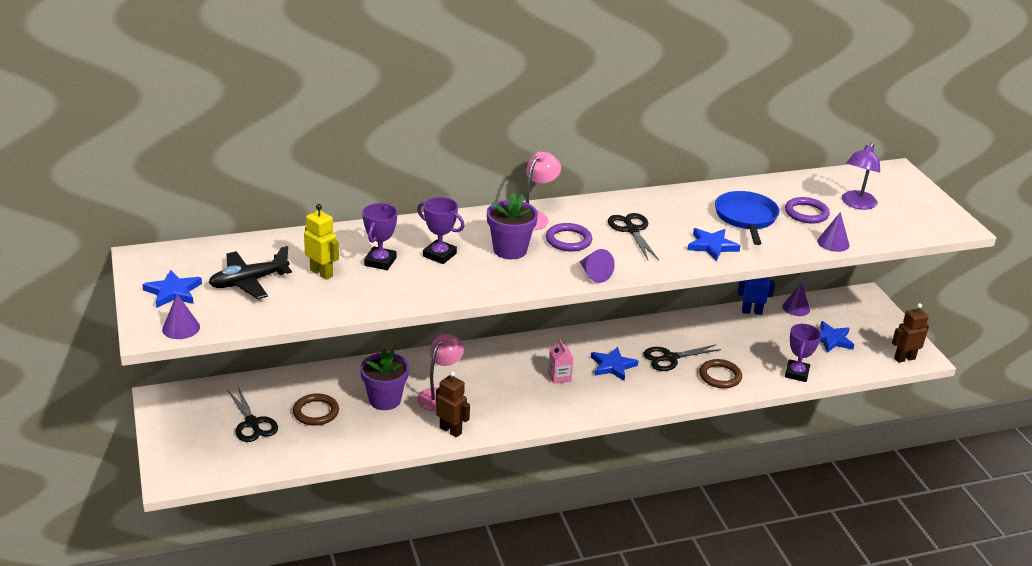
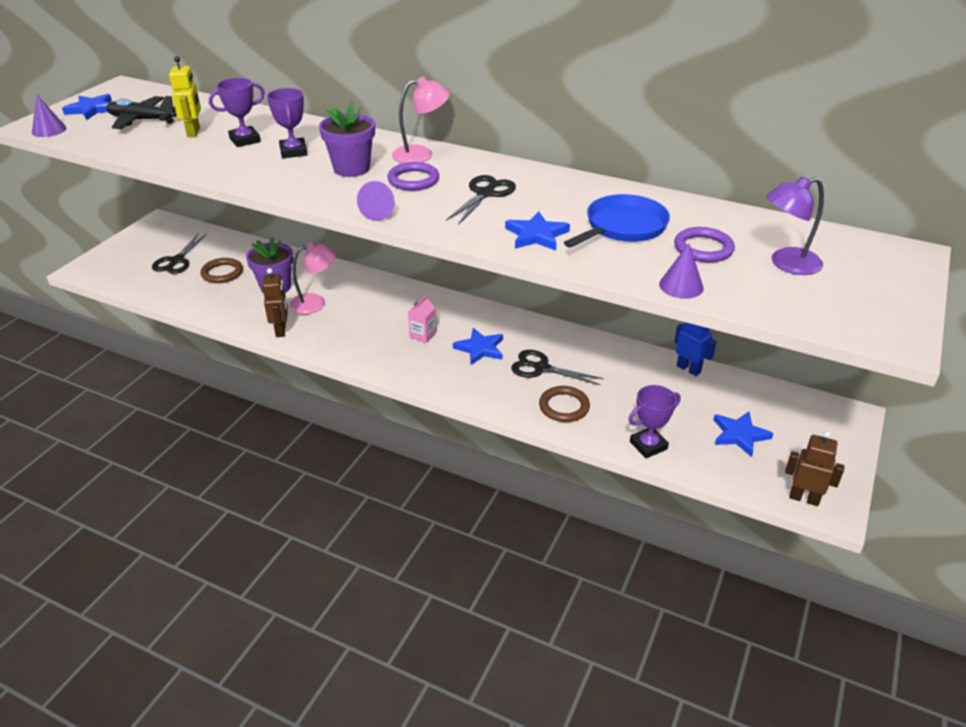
camera: 45 degrees right, 5 degrees up
purple cone [782,282,810,316] -> none

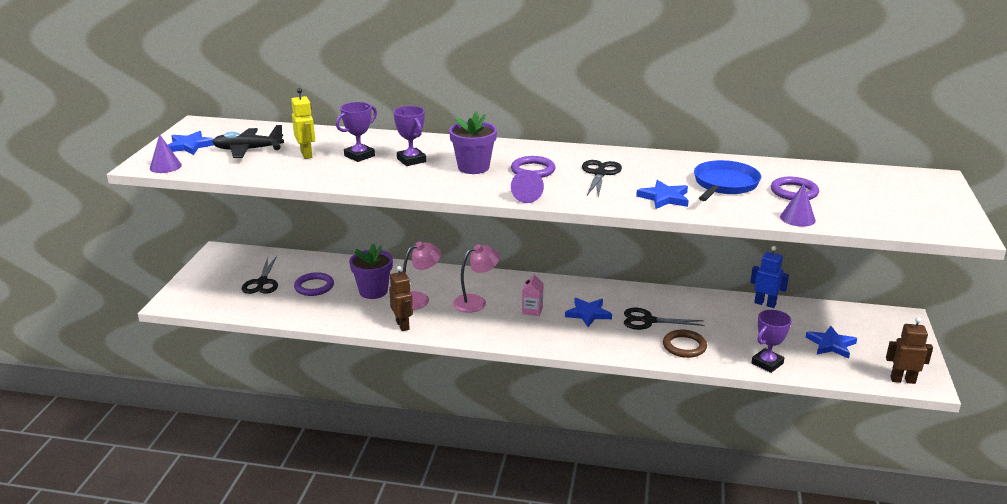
camera: 15 degrees left, 10 degrees down
brown ring [201,258,243,283] -> purple ring [294,272,334,296]
pink lamp [392,77,450,163] -> pink lamp moved to [453,244,500,313]
purple lamp [766,176,824,275] -> none

